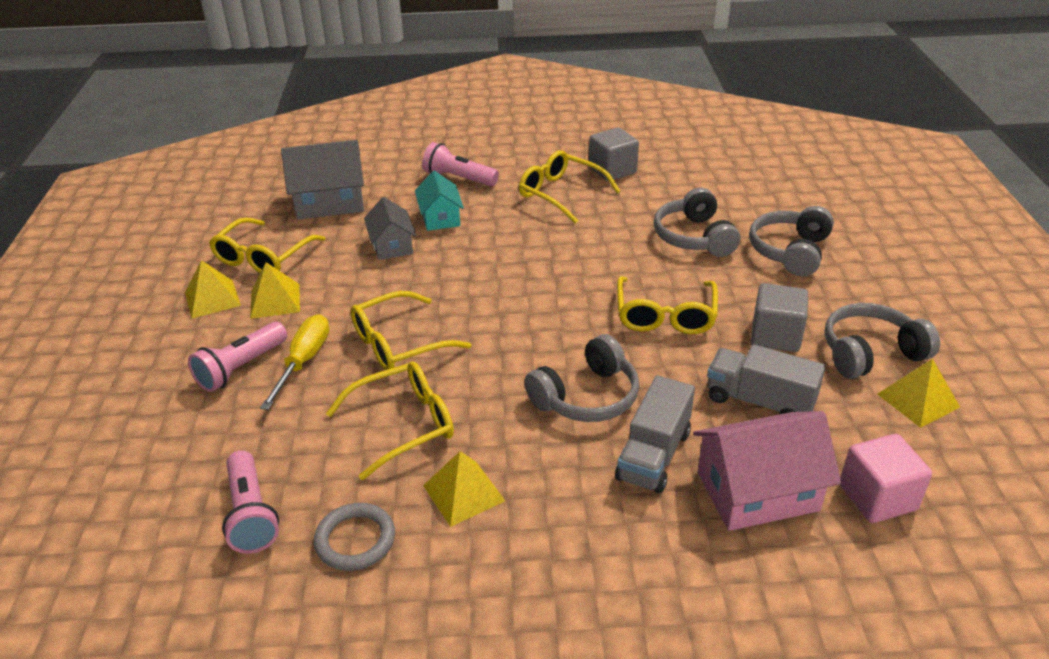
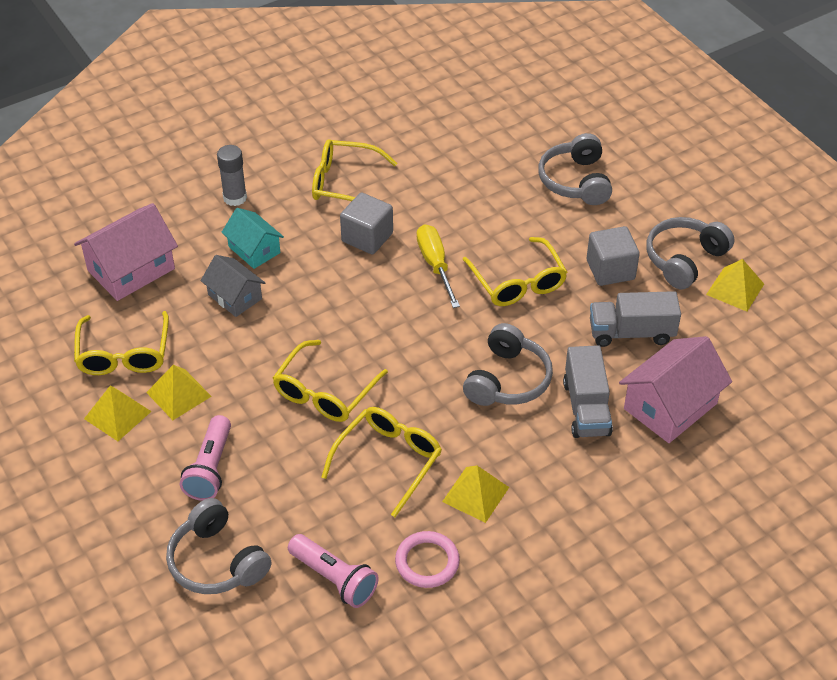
camera: 30 degrees left, 10 degrees up
yellow screwdriver [260,314,330,410] -> yellow screwdriver moved to [417,224,460,308]
grey house [281,140,364,220] -> pink house [74,203,178,301]
grey ring [314,503,395,571] -> pink ring [395,531,460,588]
pink flashlight [422,142,499,187] -> grey glue stick [217,145,247,206]
grey cube [589,127,639,181] -> grey cube moved to [340,193,393,254]
grey headphones [654,188,740,257] -> grey headphones moved to [166,498,271,594]
pink cube [840,434,932,523] -> none

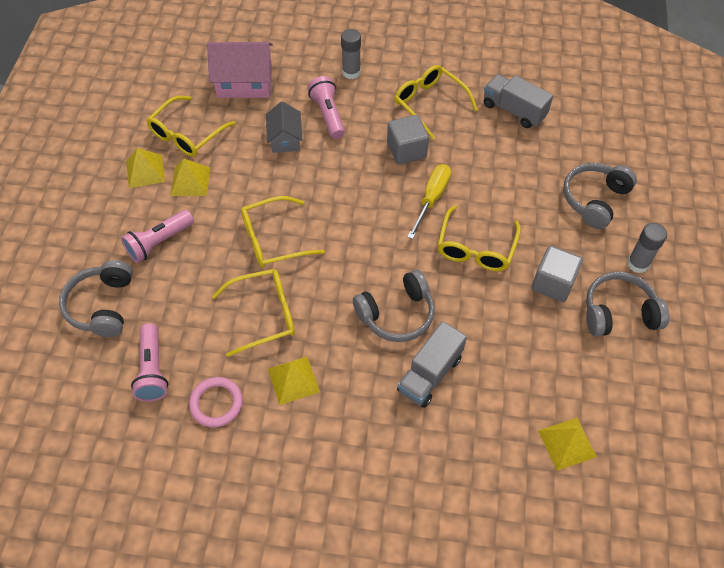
camera: 40 degrees right, 10 degrees up
turquoise house [221,208,284,269] -> pink flashlight [307,76,345,139]
grey truck [590,291,681,347] -> grey truck moved to [484,74,553,128]
pink house [619,336,732,443] -> none
yellow pyramid [706,259,764,312] -> yellow pyramid moved to [538,418,597,471]
none -> grey glue stick [627,223,667,273]

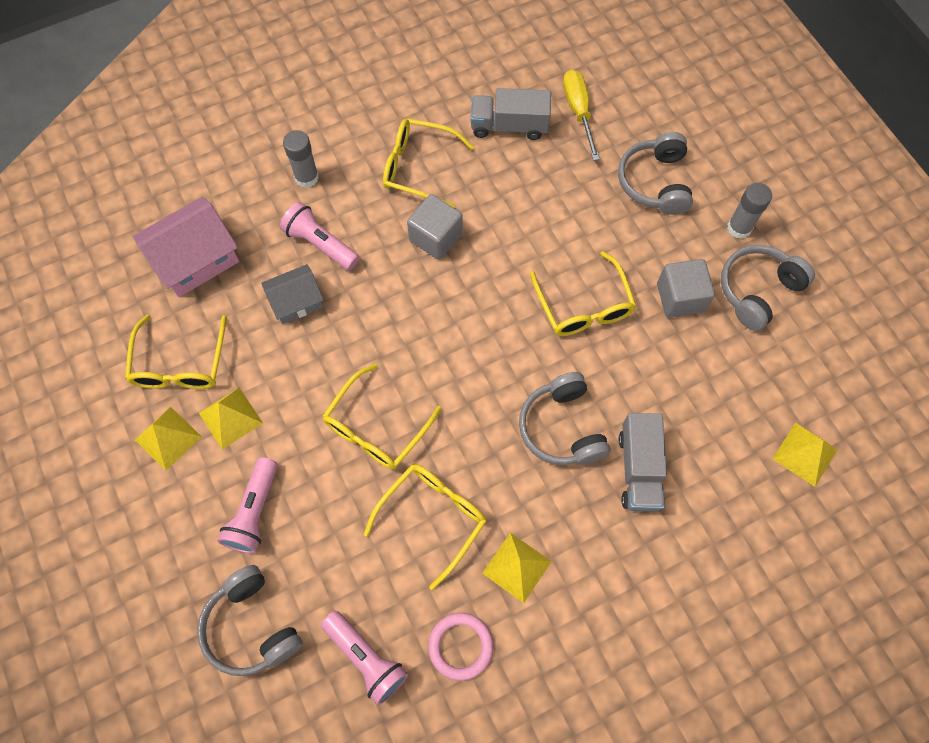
camera: 35 degrees left, 10 degrees up
grey house [266,101,302,153] -> grey house turned 75 degrees counterclockwise [261,264,324,324]
grey headphones [353,270,435,342] -> grey headphones turned 135 degrees clockwise [519,372,611,465]
yellow screwdriver [408,164,451,239] -> yellow screwdriver moved to [563,69,600,161]

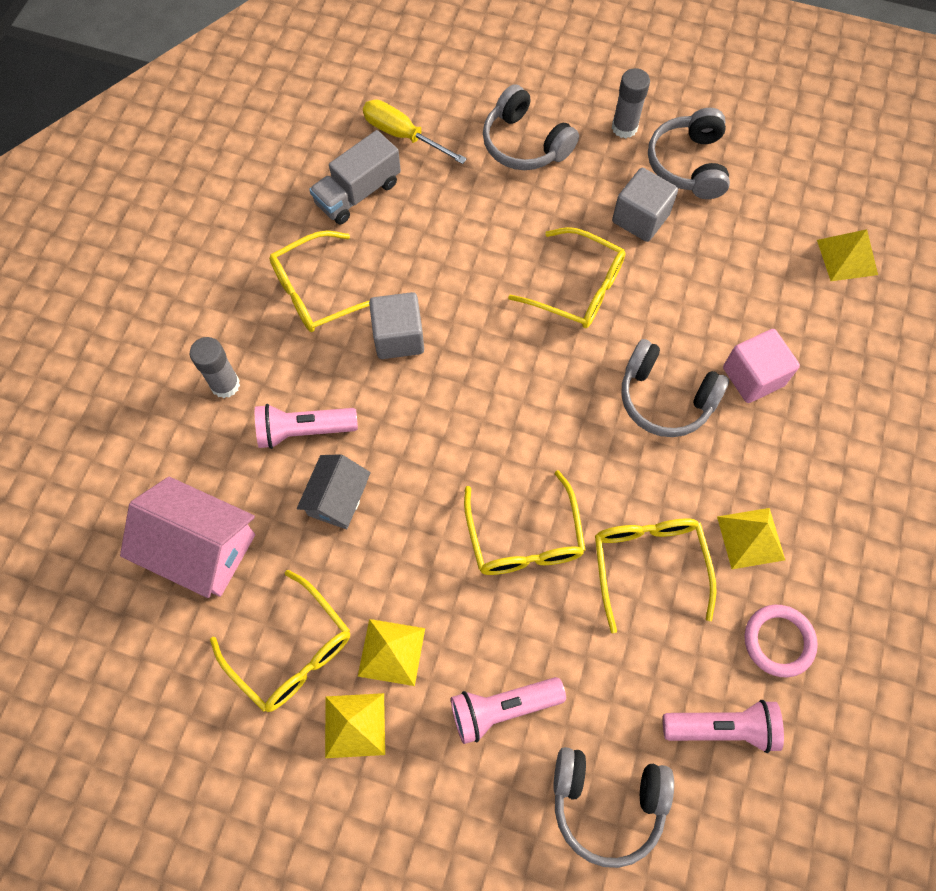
camera: 45 degrees left, 0 degrees up
pink house [133,197,239,297] -> pink house turned 75 degrees counterclockwise [120,477,255,598]
pink flashlight [218,457,278,554] -> pink flashlight turned 105 degrees clockwise [451,677,566,744]
grey truck [619,413,667,512] -> pink cube [723,329,800,403]

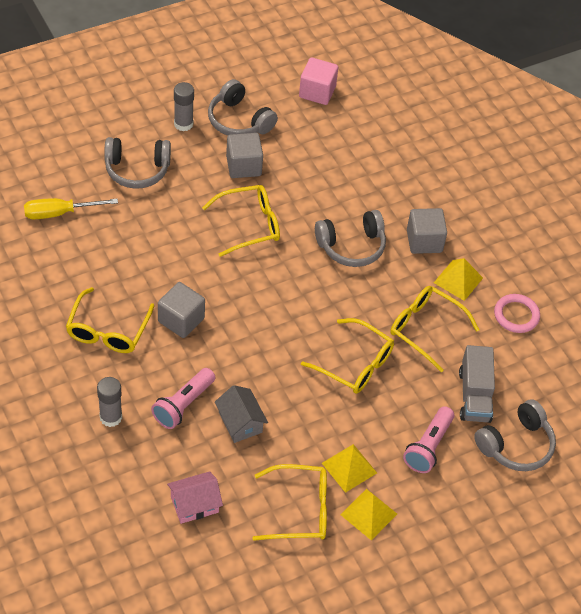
camera: 50 degrees left, 15 degrees down
pink house [120,477,255,598] -> pink house [167,471,223,524], size x0.62
grey truck [309,130,401,224] -> grey truck moved to [459,345,495,423]
pink flashlight [663,700,784,753] -> none
pink cube [723,329,800,403] -> pink cube moved to [299,57,338,105]
yellow pyramid [817,229,878,281] -> none
none -> grey cube [407,208,447,254]

